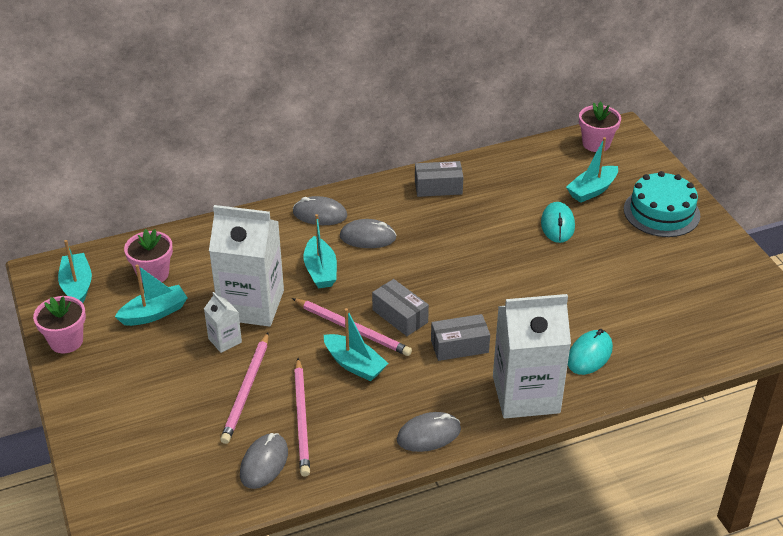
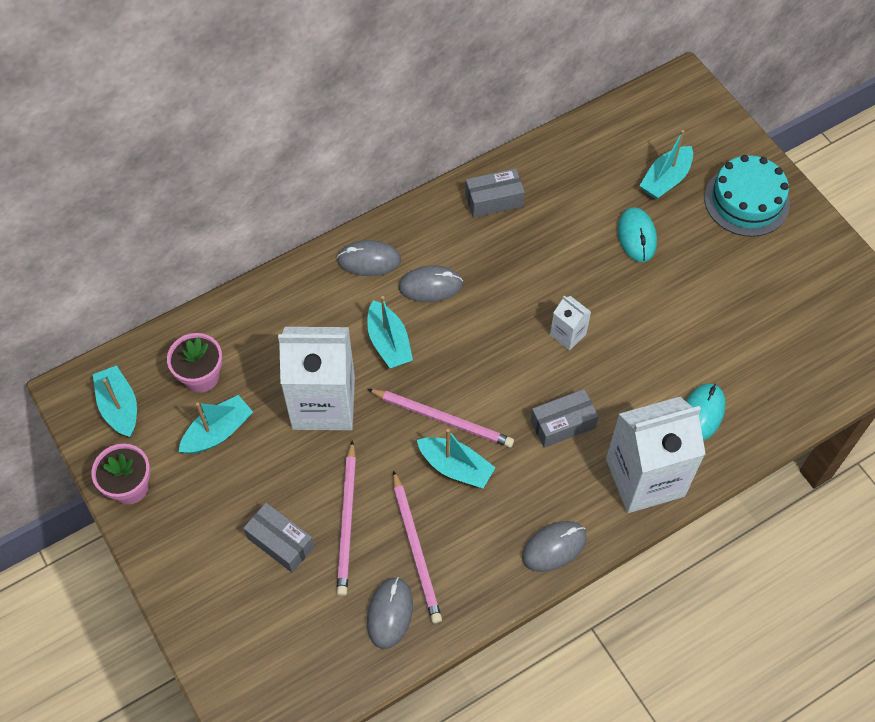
camera: 10 degrees left, 20 degrees up
white carton [204,292,242,353] -> white carton moved to [550,296,591,351]
grey box [372,279,429,336] -> grey box moved to [243,503,314,573]
pink flower pot [579,101,621,152] -> none

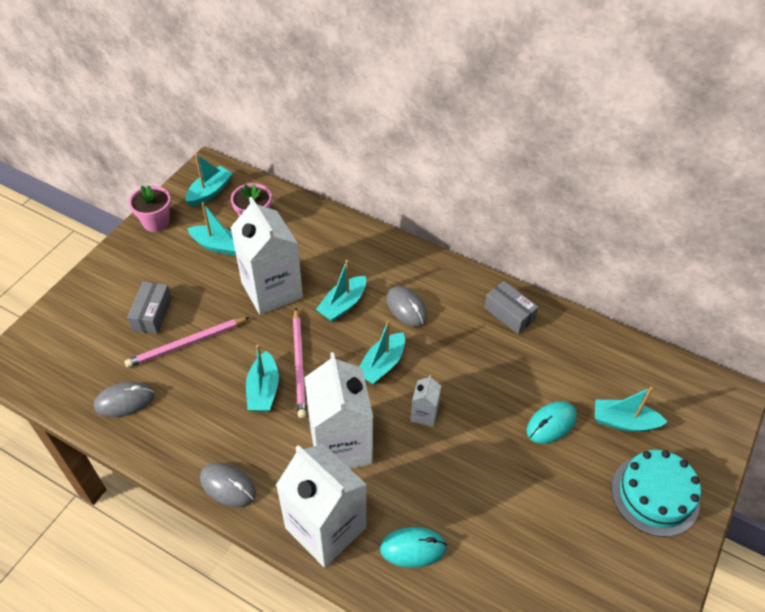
camera: 60 degrees right, 10 degrees down
grey mouse [337,240,401,276] -> none
pink pencil [393,470,442,624] -> none
grey box [530,389,599,448] -> white carton [304,352,374,469]
none -> turquoise boat [359,320,405,385]

